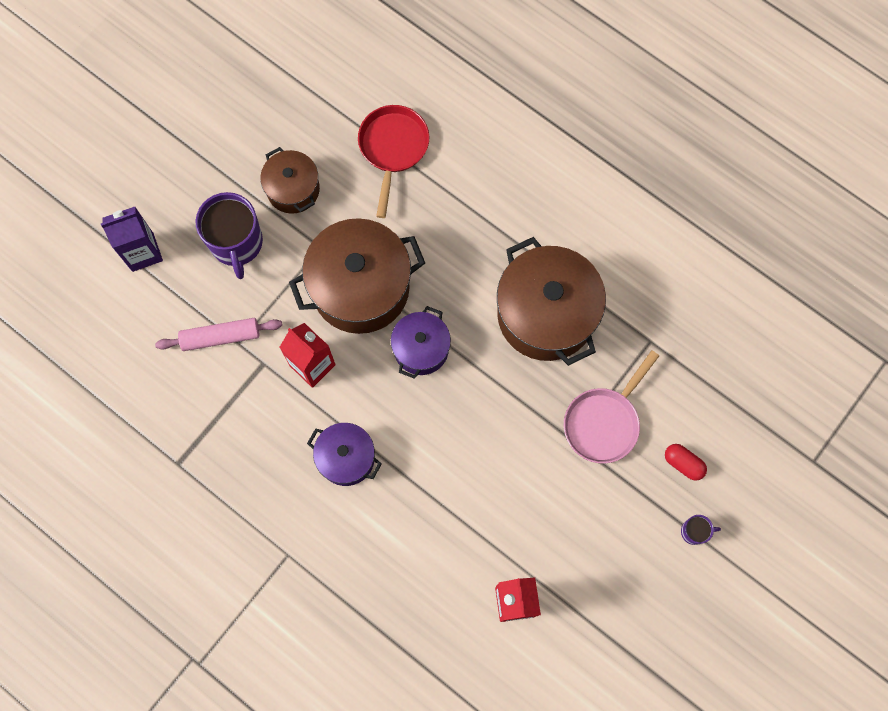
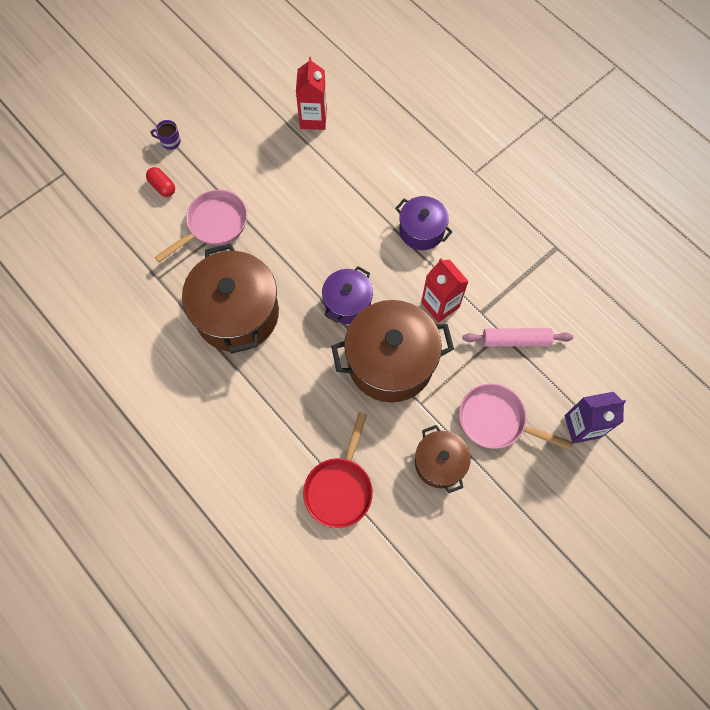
camera: 170 degrees left, 5 degrees down
purple mug [195,192,263,279] -> pink pan [459,384,573,450]

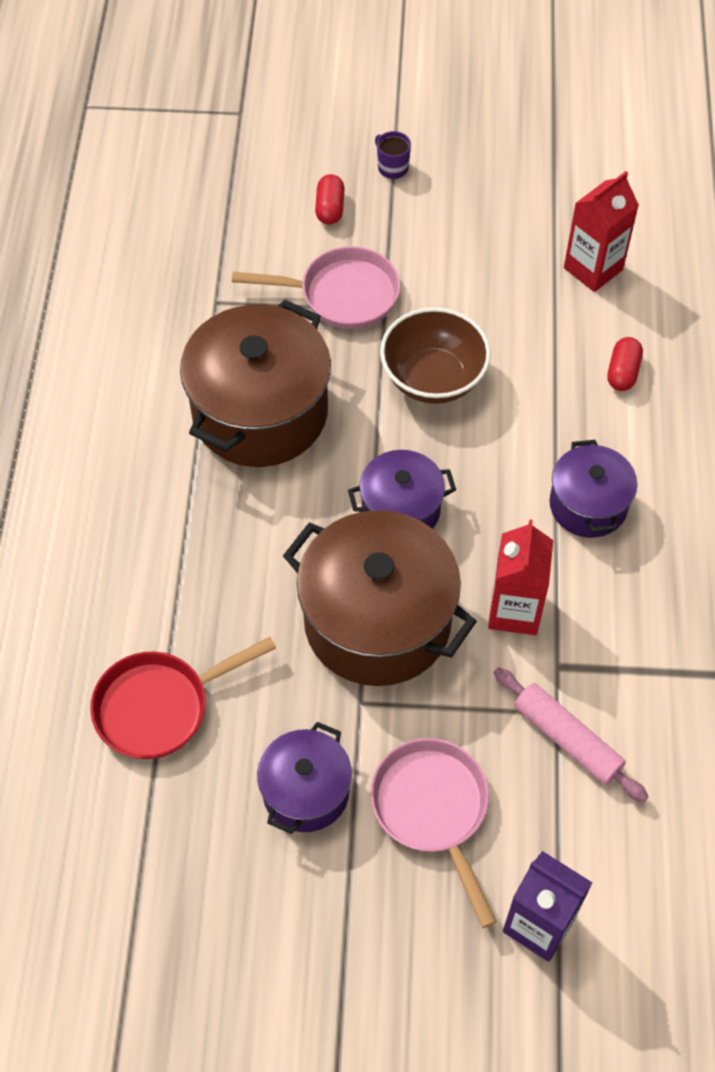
camera: 45 degrees right, 10 degrees down
brown pot [415,425,471,493] -> purple pot [257,722,352,834]
none -> brown bowl [380,307,491,404]
none -> red capsule [607,337,643,391]

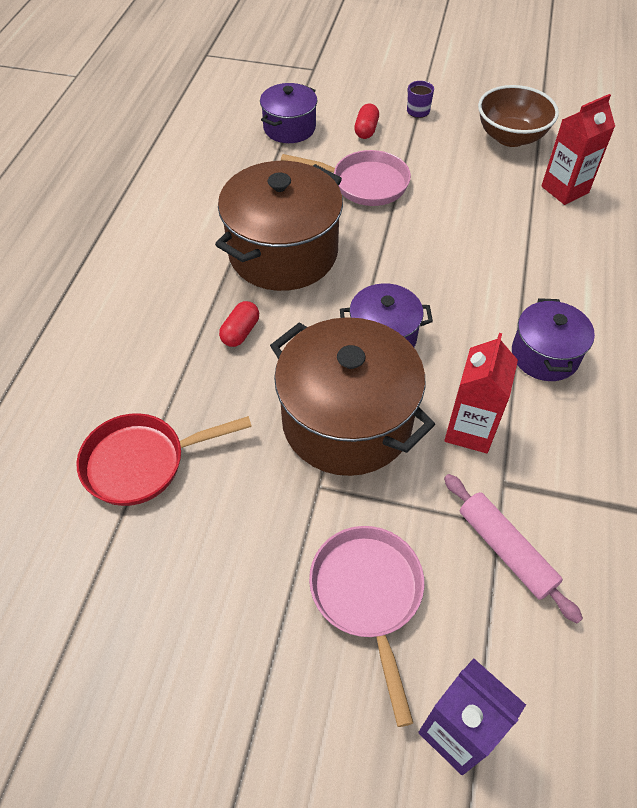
camera: 10 degrees right, 5 degrees down
purple pot [257,722,352,834] -> purple pot moved to [260,83,317,143]
brown bowl [380,307,491,404] -> brown bowl moved to [478,85,559,147]
red capsule [607,337,643,391] -> red capsule moved to [219,301,259,347]

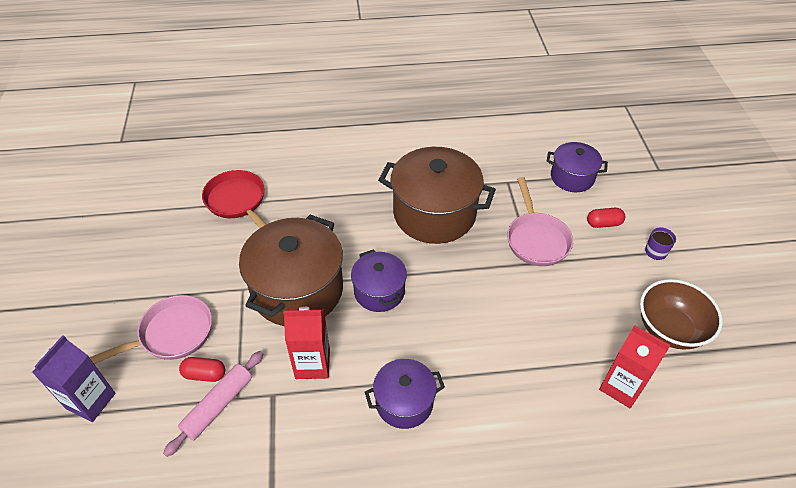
camera: 70 degrees right, 5 degrees down
red capsule [219,301,259,347] -> red capsule moved to [179,357,225,382]

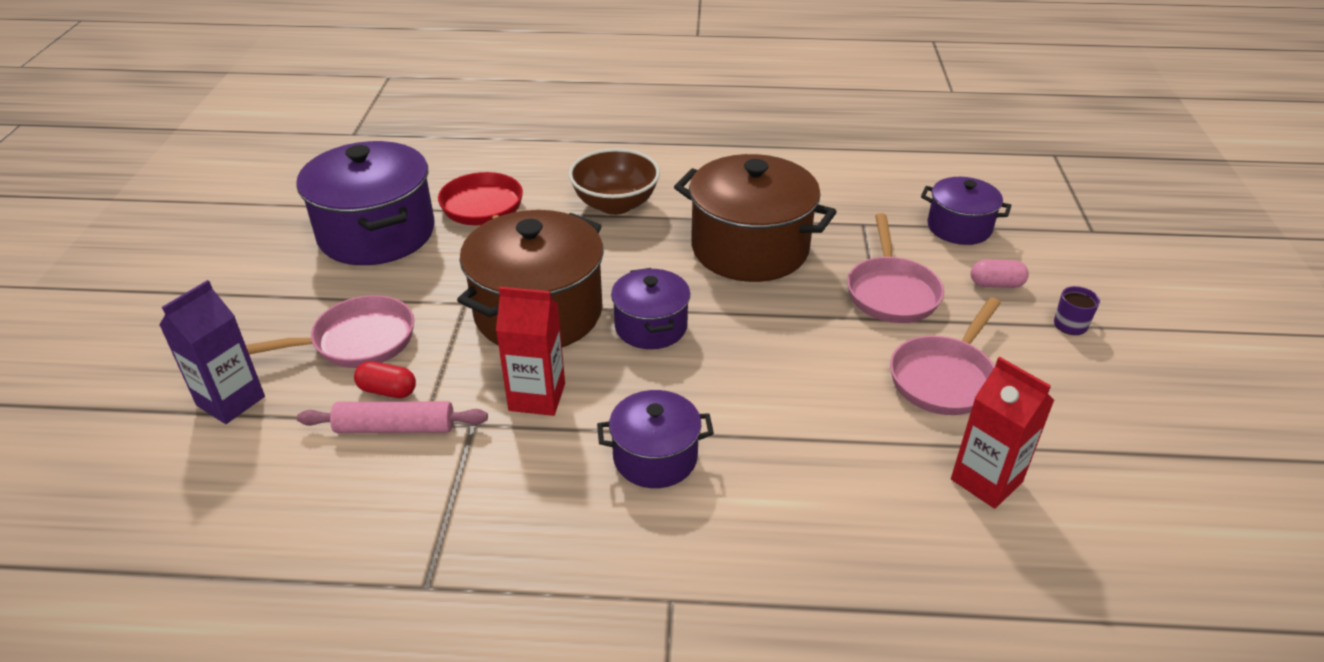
camera: 10 degrees right, 10 degrees down
pink rolling pin [163,351,263,457] -> pink rolling pin turned 45 degrees clockwise [297,401,488,433]
red capsule [587,208,625,228] -> pink capsule [971,260,1029,288]
brown bowl [640,279,723,349] -> brown bowl moved to [569,148,660,215]
none -> purple pot [296,141,435,265]
none -> pink pan [890,297,1001,415]

